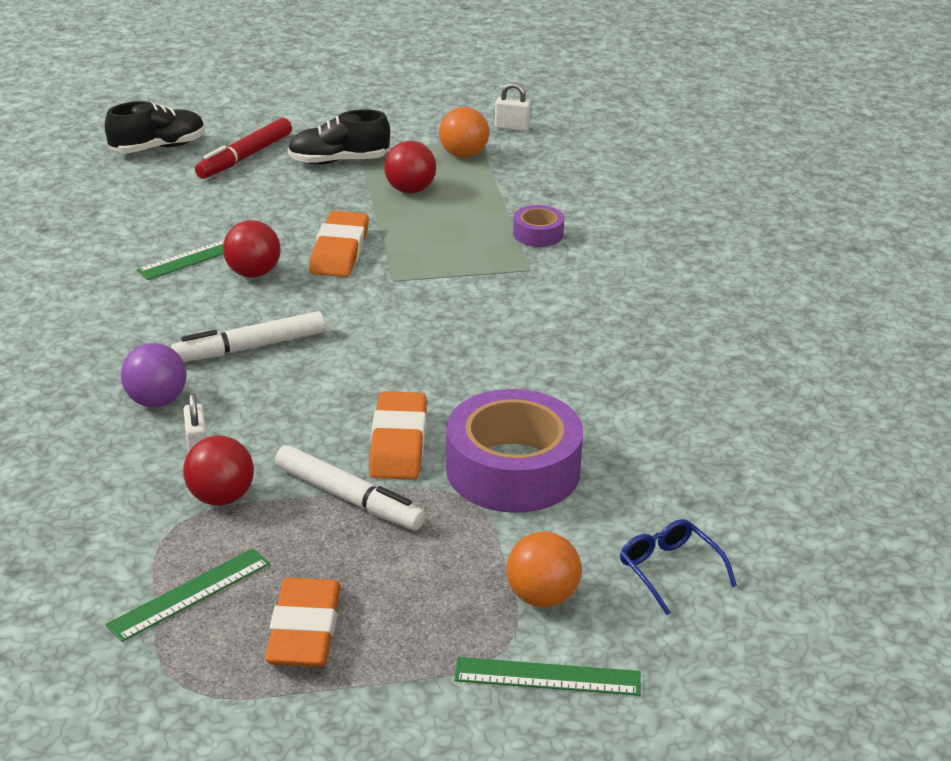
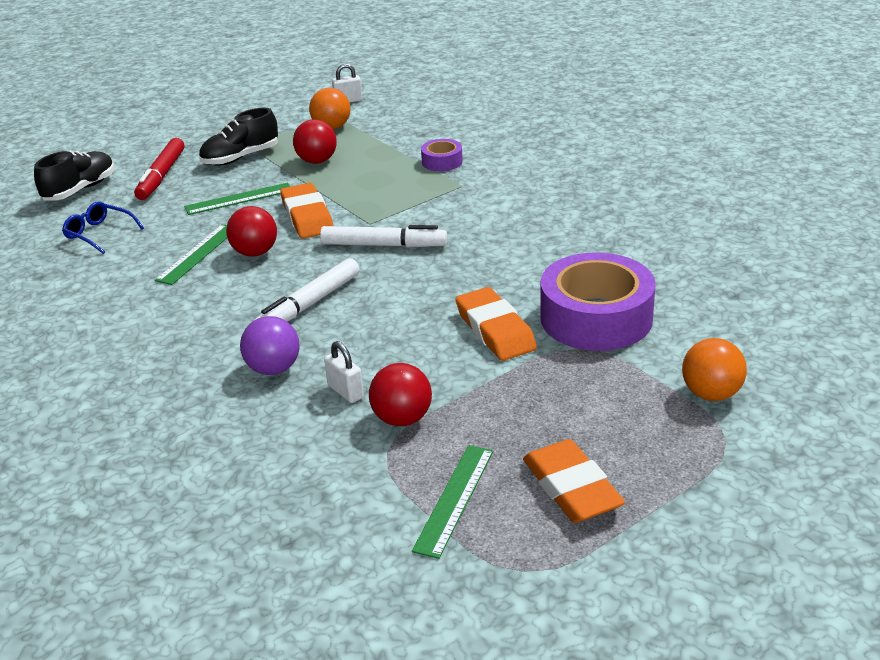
camera: 25 degrees left, 0 degrees up
white marker [275,445,425,530] -> white marker moved to [320,225,448,248]
green ruler [454,657,641,696] -> green ruler moved to [184,183,290,215]
blue glasses [620,519,737,615] -> blue glasses moved to [62,201,144,254]

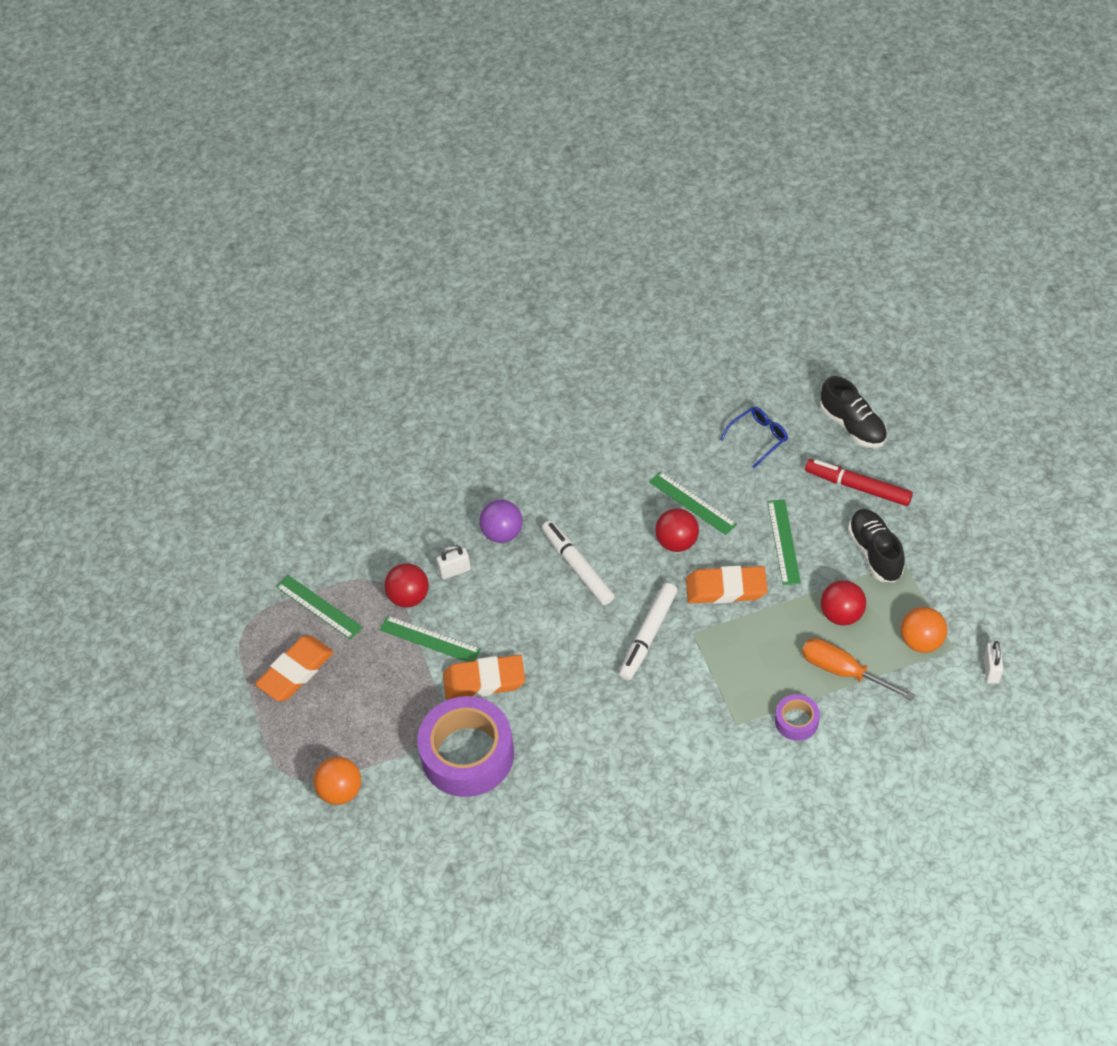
camera: 110 degrees right, 20 degrees up
orange eraser [523,439,625,523] -> orange eraser turned 45 degrees counterclockwise [255,636,334,701]
none -> green ruler [379,616,481,662]
none -> orange screwdriver [802,638,915,701]

